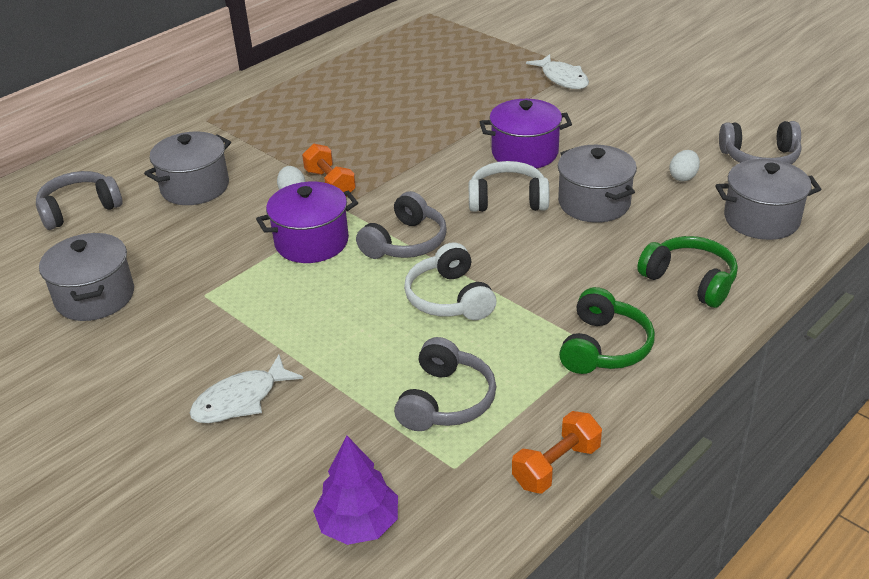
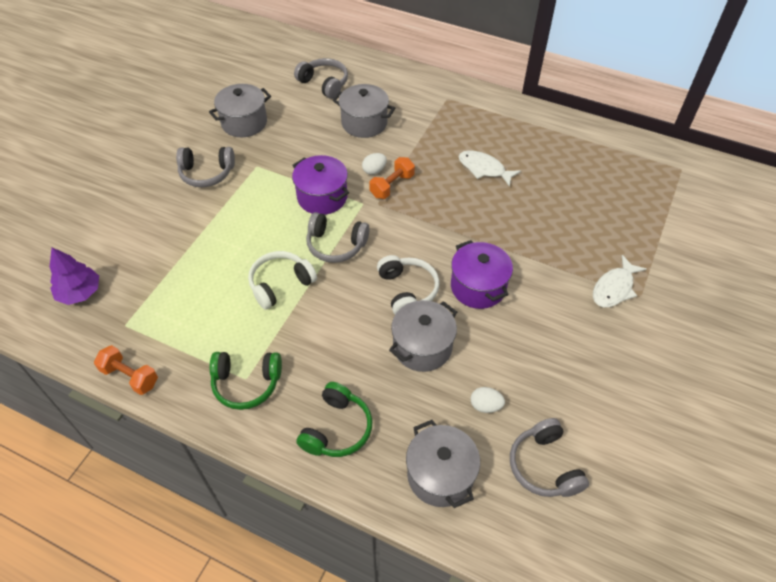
camera: 70 degrees right, 15 degrees up
white fish [190,355,303,423] -> white fish moved to [459,150,521,187]
grey headphones [394,337,496,431] -> grey headphones moved to [176,147,235,187]

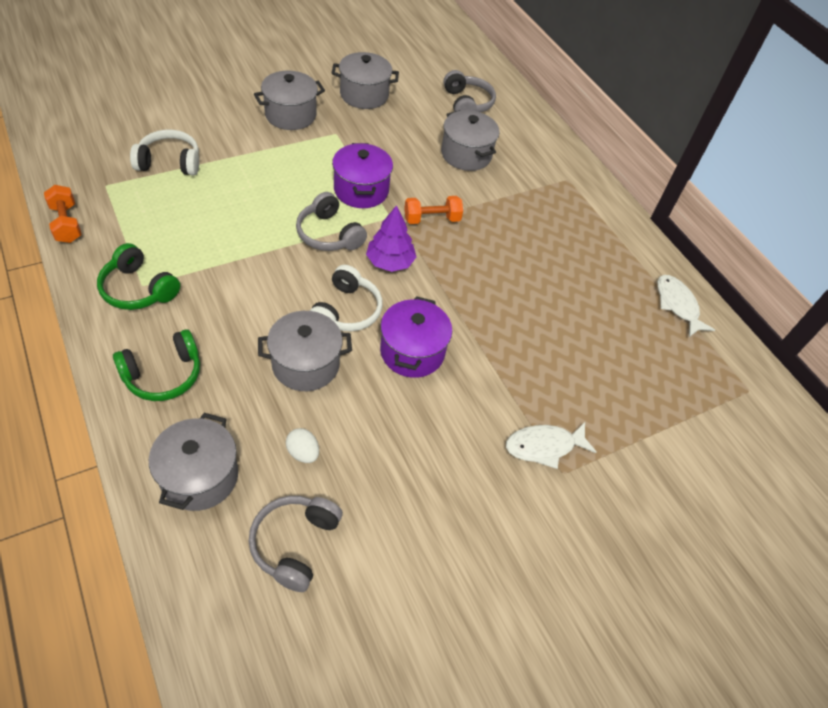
camera: 30 degrees right, 0 degrees up
purple tree [50,247,99,305] -> purple tree moved to [366,205,416,272]
grey headphones [176,147,235,187] -> grey pot [254,71,325,130]
white headphones [248,251,317,310] -> white headphones moved to [130,130,199,176]
white egg [362,153,387,175] -> none
white fish [459,150,521,187] -> white fish moved to [657,275,715,337]

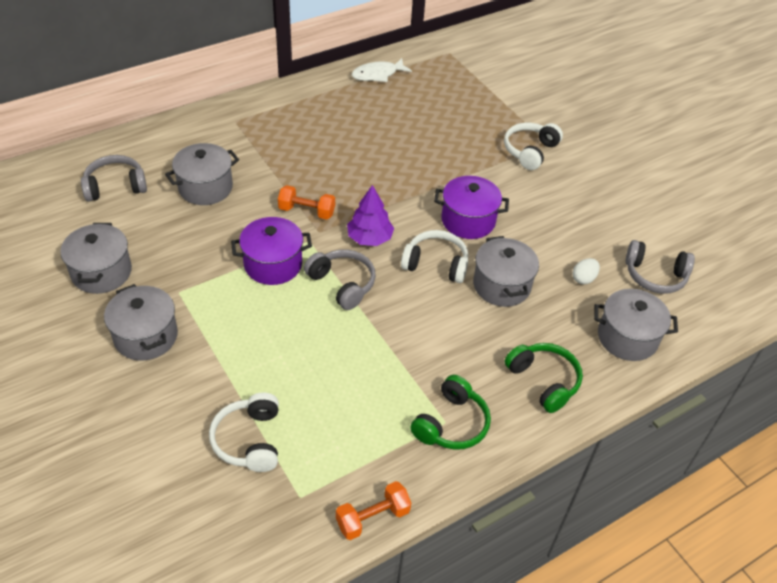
camera: 90 degrees left, 5 degrees down
grey headphones [296,192,367,251] -> grey headphones turned 90 degrees counterclockwise [304,249,376,310]
orange dumbbell [404,196,463,224] -> orange dumbbell turned 60 degrees counterclockwise [278,185,335,220]
white fish [506,422,597,469] -> white headphones [504,123,563,170]

